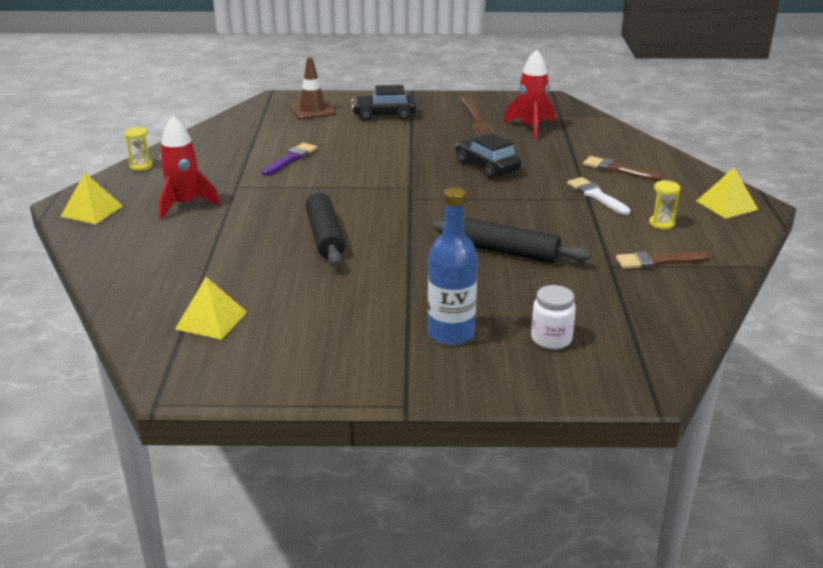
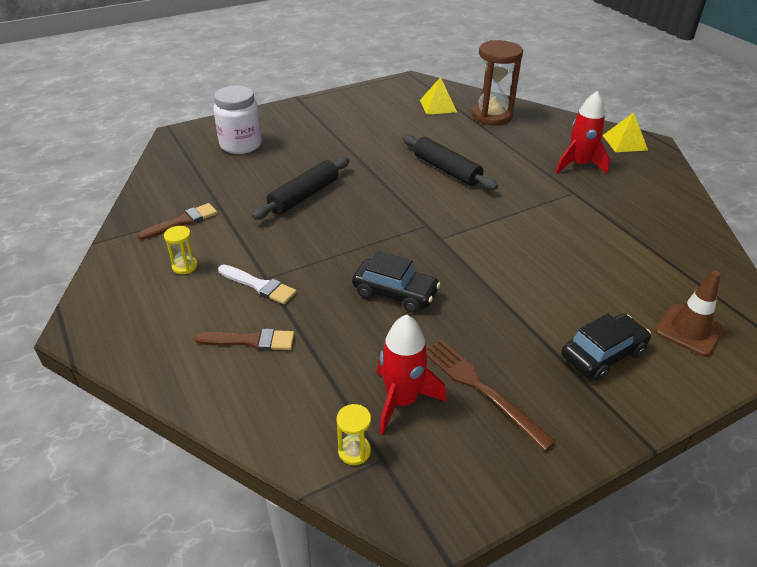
camera: 150 degrees right, 10 degrees up
yellow hourglass [124,127,152,171] -> yellow hourglass moved to [336,404,371,465]
purple brush [262,143,317,176] -> none
blue bottle [428,187,478,345] -> none
black rolling pin [433,218,591,263] -> black rolling pin turned 45 degrees counterclockwise [252,157,350,220]
white jar [531,285,576,349] -> white jar [214,86,262,154], size x1.61
yellow pyramid [696,167,758,219] -> none
none -> brown hourglass [472,40,523,125]

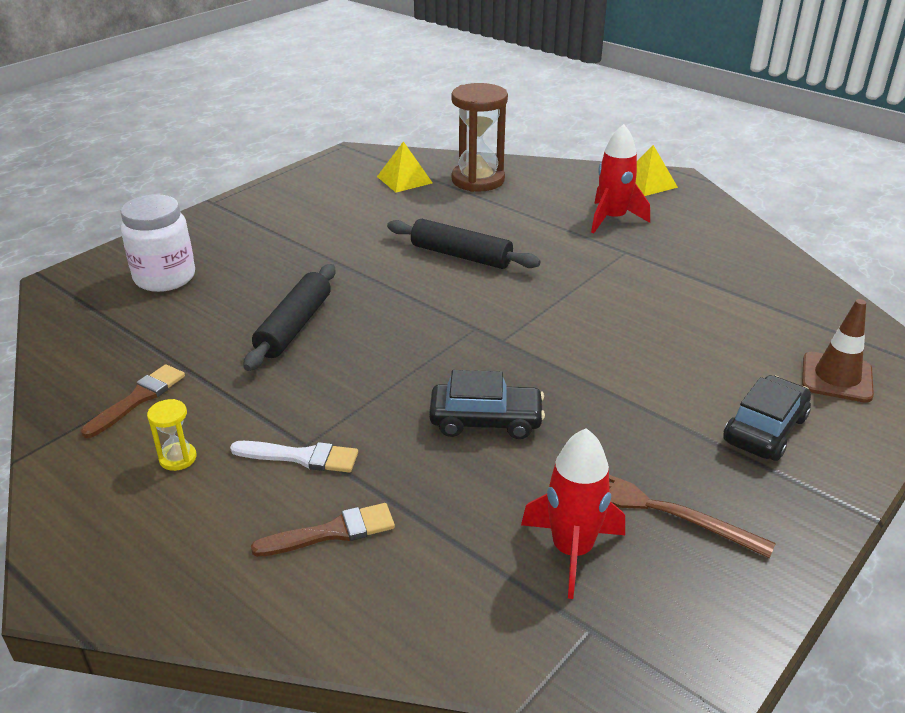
camera: 20 degrees left, 5 degrees down
yellow hourglass [336,404,371,465] -> none

